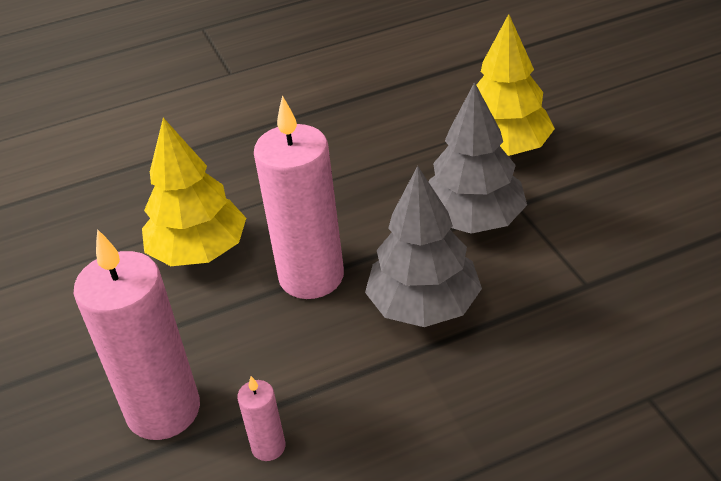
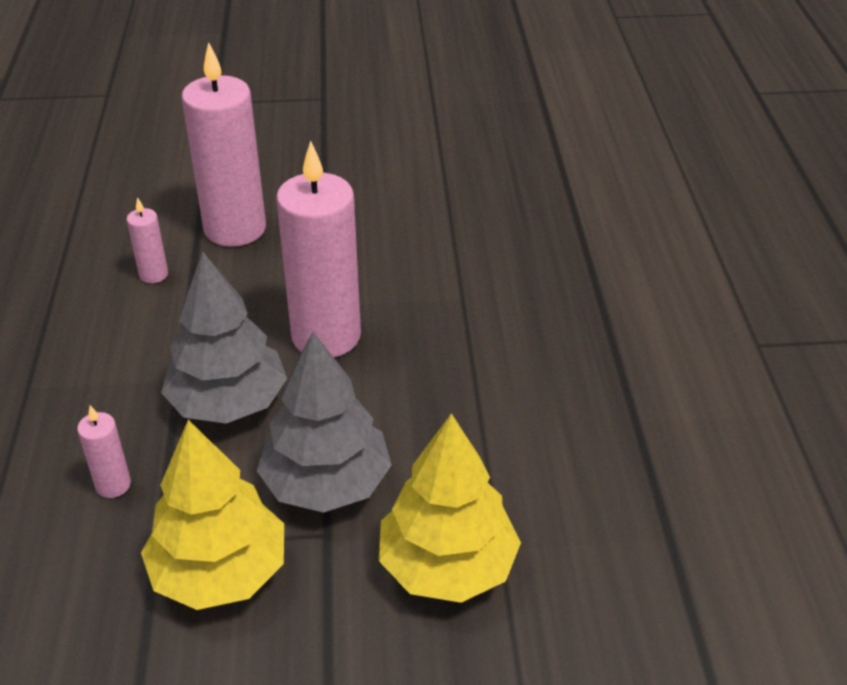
camera: 105 degrees right, 0 degrees up
yellow tree [142,118,246,266] -> yellow tree moved to [141,420,284,610]
none -> pink candle [77,405,131,498]

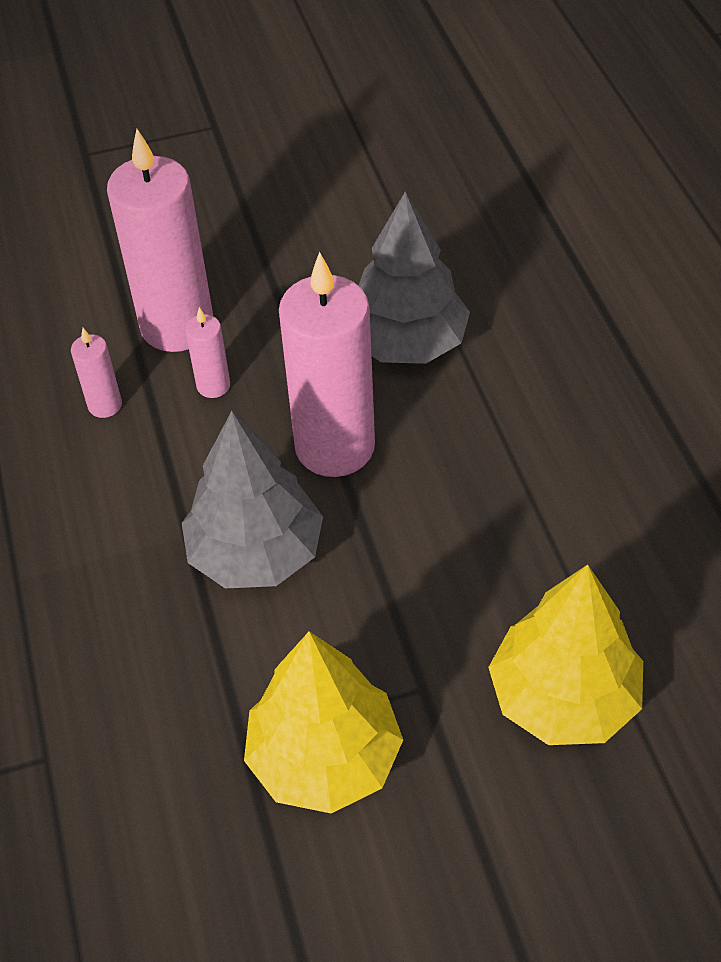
camera: 10 degrees left, 10 degrees up
pink candle [77,405,131,498] -> pink candle moved to [185,307,230,398]
grey tree [257,331,392,513] -> grey tree moved to [358,192,470,364]

